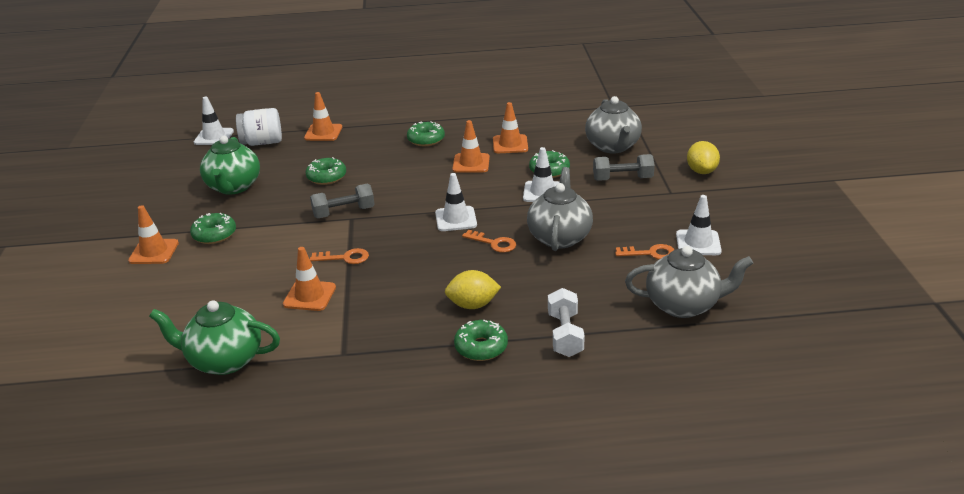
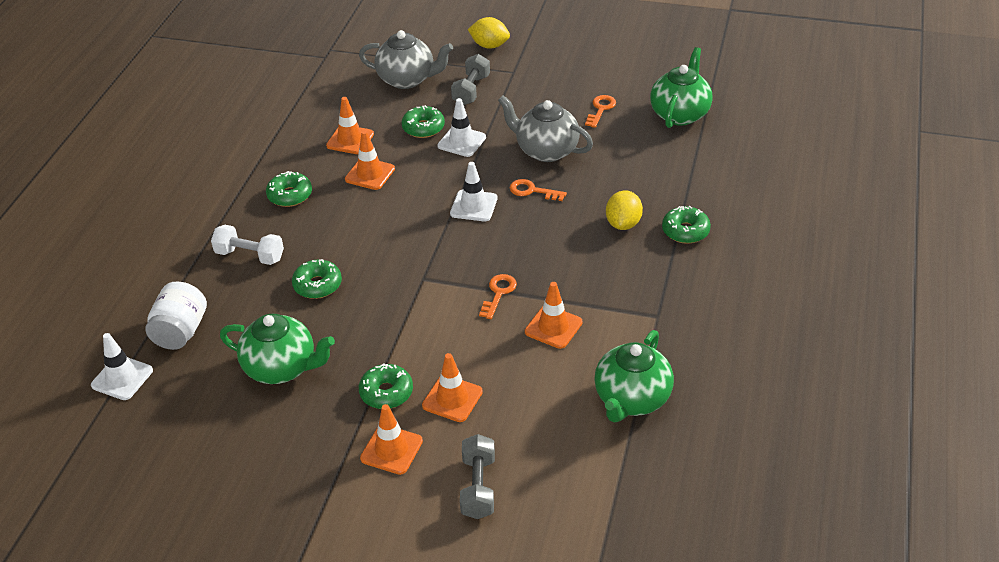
camera: 70 degrees left, 10 degrees up
orange traffic cone [304,92,342,141] -> orange traffic cone moved to [422,353,483,422]
grey dumbbell [310,183,375,218] -> grey dumbbell moved to [460,434,495,519]
orange key [462,230,516,253] -> orange key turned 120 degrees counterclockwise [510,179,567,201]
white dumbbell [548,288,585,357] -> white dumbbell moved to [211,225,284,265]
grey teapot [625,246,753,318] -> green teapot [650,47,713,128]
white traffic cone [676,195,722,255] -> none

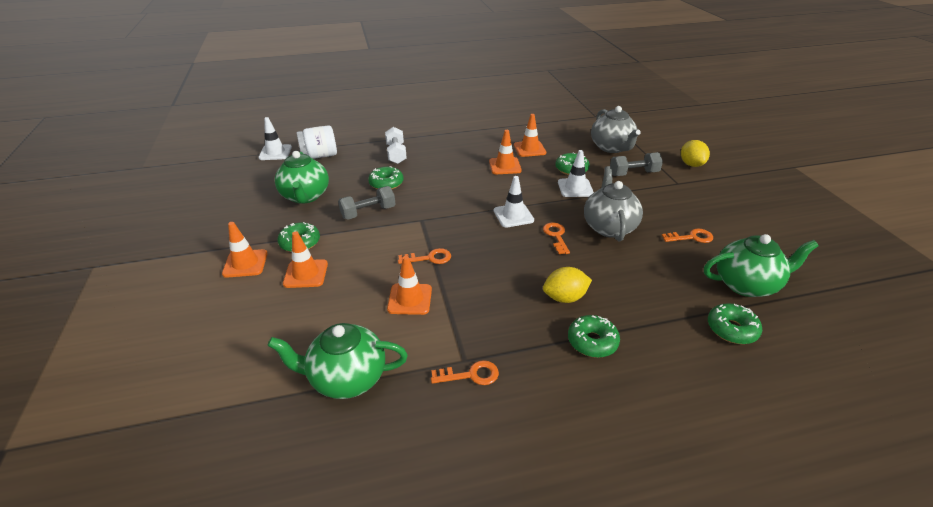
camera: 60 degrees right, 5 degrees down
green donut [266,171,312,207] -> green donut moved to [708,303,762,344]
grey dumbbell [460,434,495,519] -> grey dumbbell moved to [338,186,396,219]
none -> orange key [431,360,499,385]

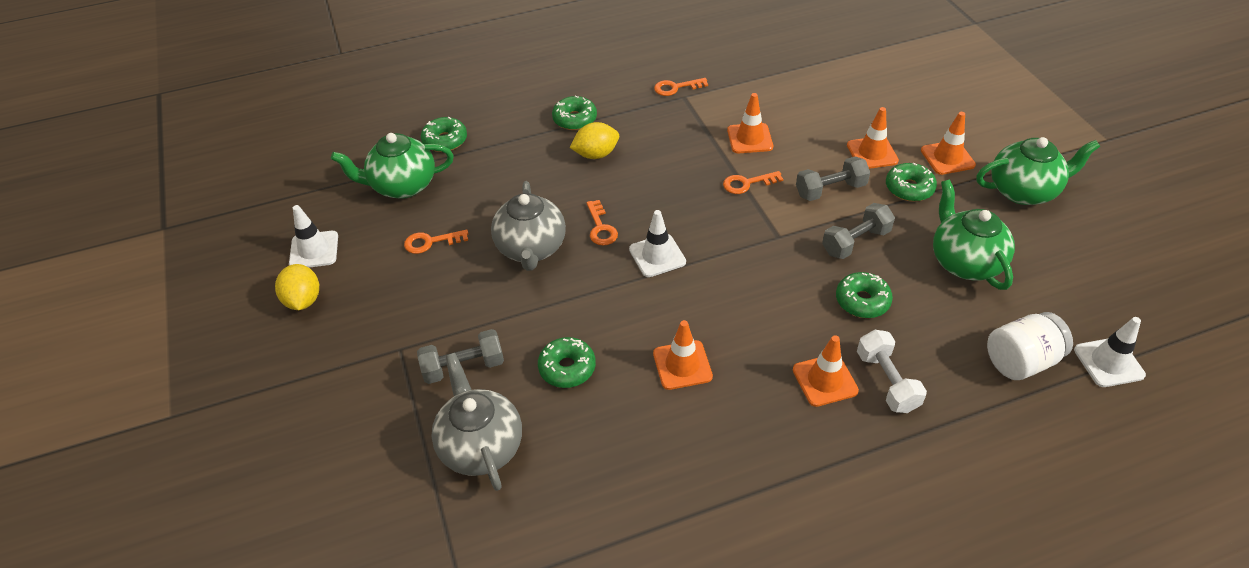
camera: 175 degrees right, 10 degrees up
green teapot [268,323,408,399] -> green teapot moved to [976,137,1100,205]
orange traffic cone [514,114,546,157] -> orange traffic cone moved to [793,335,859,407]
white traffic cone [558,150,594,197] -> white traffic cone moved to [289,205,338,268]
yellow lemon [681,140,710,167] -> yellow lemon moved to [275,264,319,310]
none -> grey dumbbell [796,157,870,201]

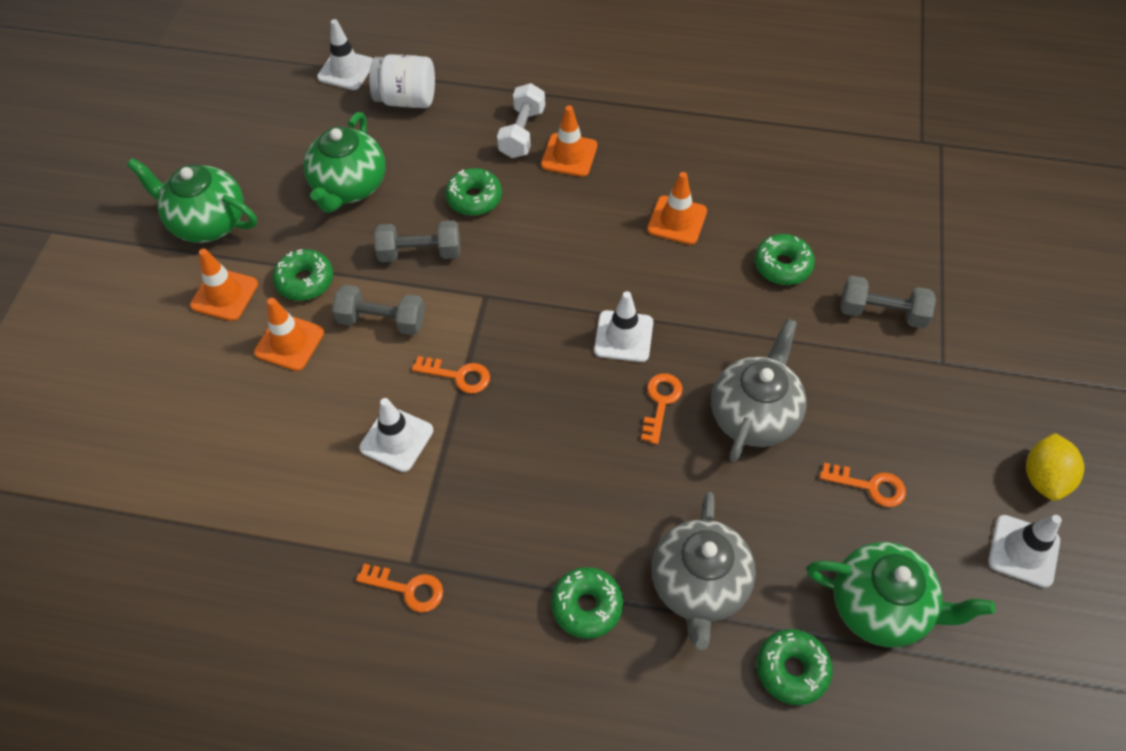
camera: 150 degrees left, 10 degrees up
grey teapot [432,353,522,491] -> grey teapot moved to [652,492,756,650]
yellow lemon [570,122,619,159] -> none
orange traffic cone [727,93,773,153] -> white traffic cone [359,398,433,472]

